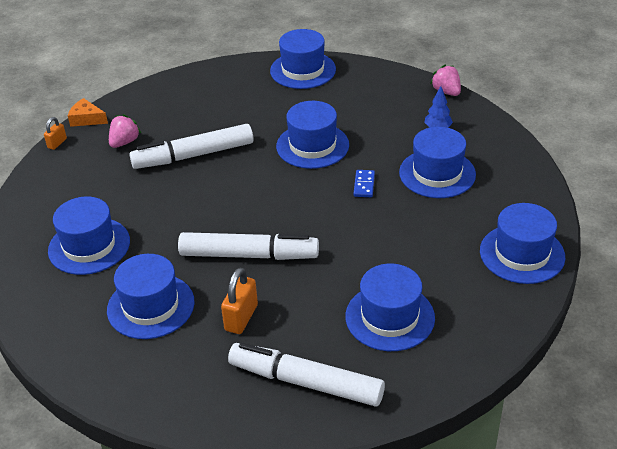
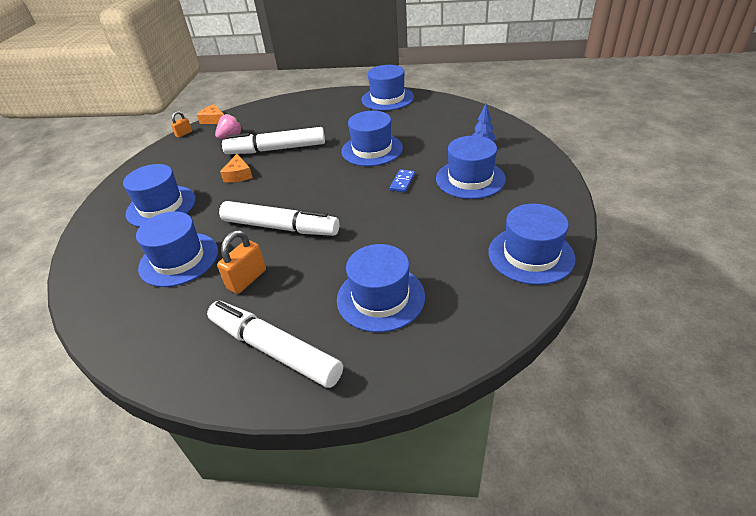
camera: 15 degrees right, 0 degrees up
pink strawberry [430,64,461,96] -> none
none -> orange cheese [220,154,253,182]

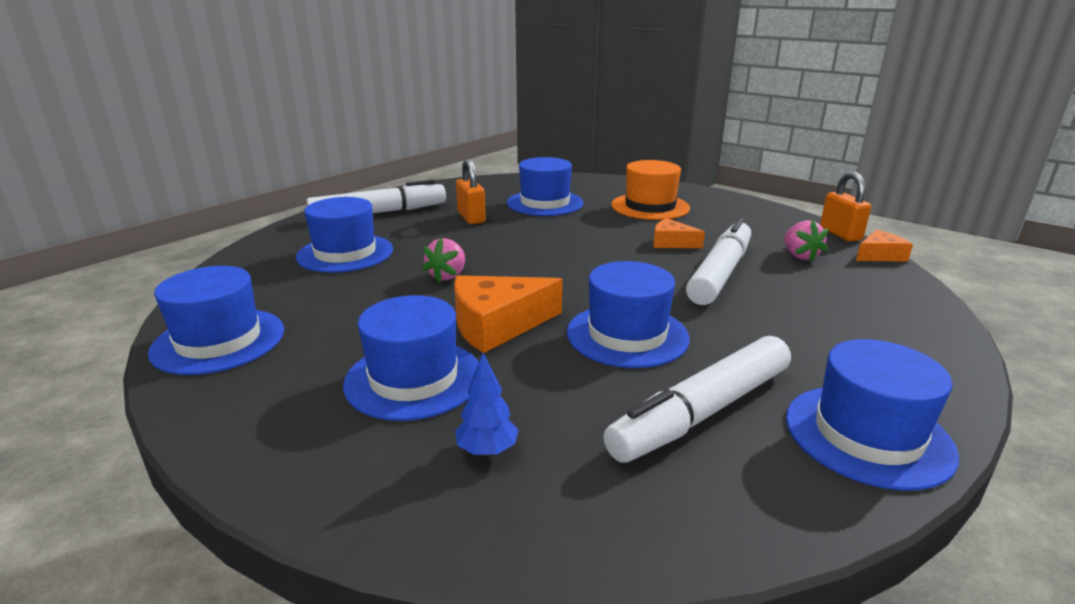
camera: 120 degrees right, 15 degrees down
blue hat [123,164,196,227] -> orange hat [611,160,690,220]
orange padlock [171,111,192,138] -> orange padlock [820,171,871,242], size x1.68
white marker [219,201,339,236] -> white marker moved to [603,336,791,463]
blue domino [390,169,415,192] -> orange cheese [454,275,562,353]
none -> pink strawberry [422,238,465,283]

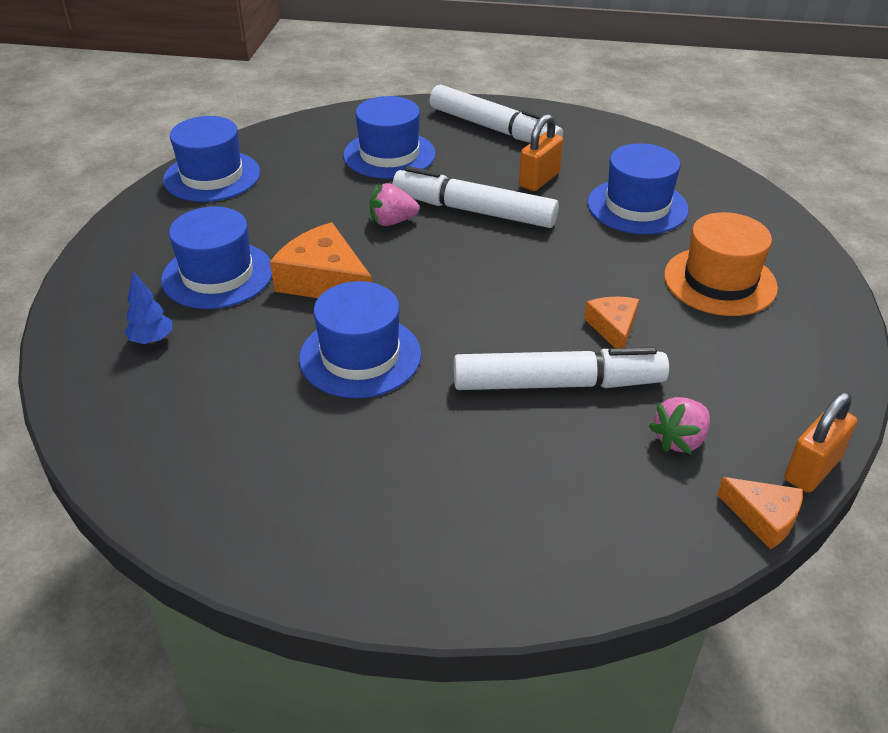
camera: 60 degrees right, 15 degrees up
white marker [603,336,791,463] -> white marker moved to [393,166,559,228]
blue hat [786,339,959,491] -> none

